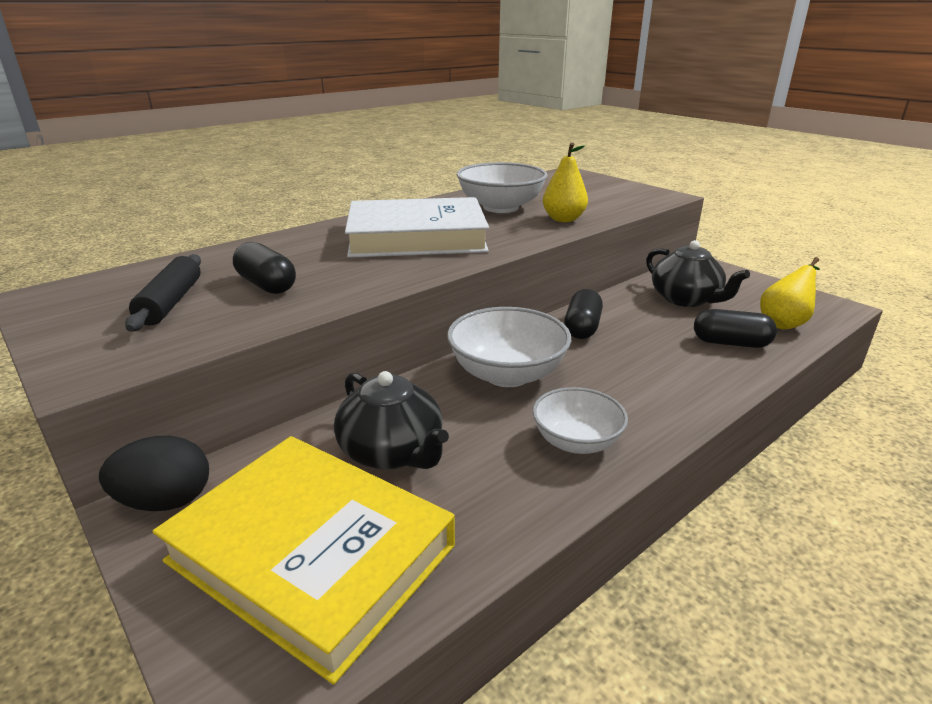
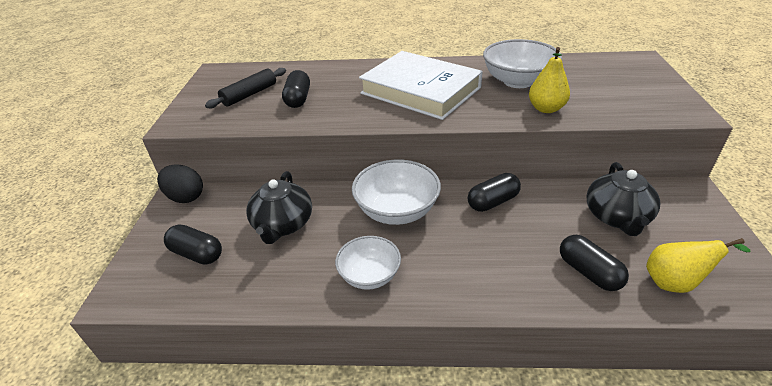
camera: 45 degrees right, 10 degrees up
yellow book [153,436,455,685] -> black capsule [164,224,222,264]

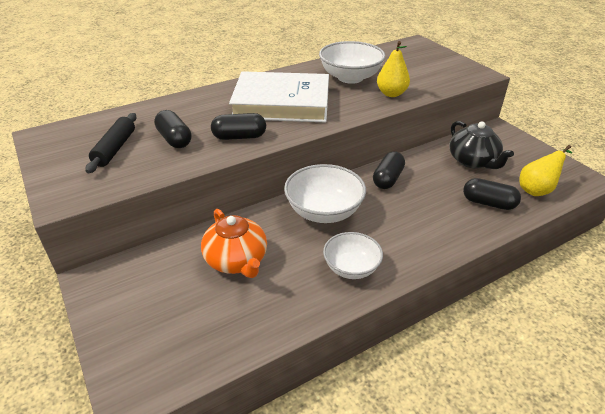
camera: 35 degrees left, 0 degrees up
black egg [157,165,203,203] -> none
black capsule [164,224,222,264] -> black capsule moved to [211,113,266,140]
black teapot [246,171,312,244] -> orange teapot [201,209,267,278]

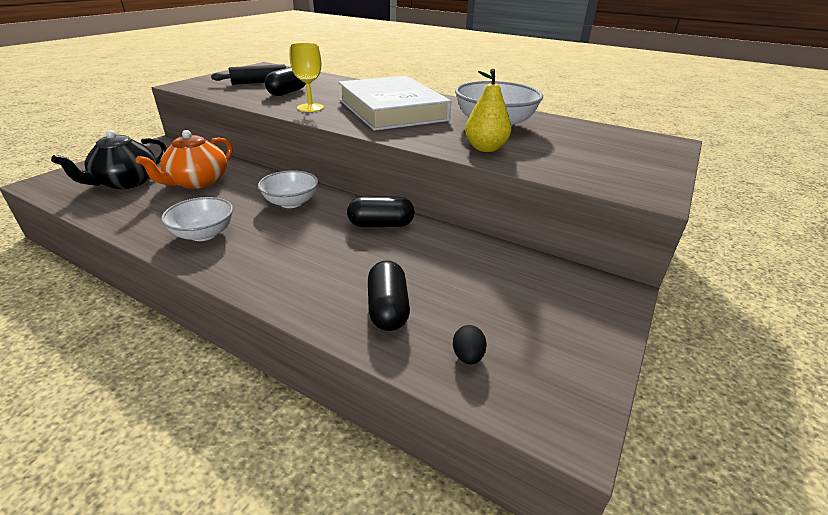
camera: 60 degrees right, 5 degrees down
black capsule [211,113,266,140] -> yellow goblet [290,43,324,112]
white bowl [284,164,366,223] -> white bowl [258,170,318,208], size x0.65
black teapot [449,121,514,169] -> black teapot moved to [51,130,167,189]
yellow pear [520,145,572,196] -> black egg [453,325,487,364]

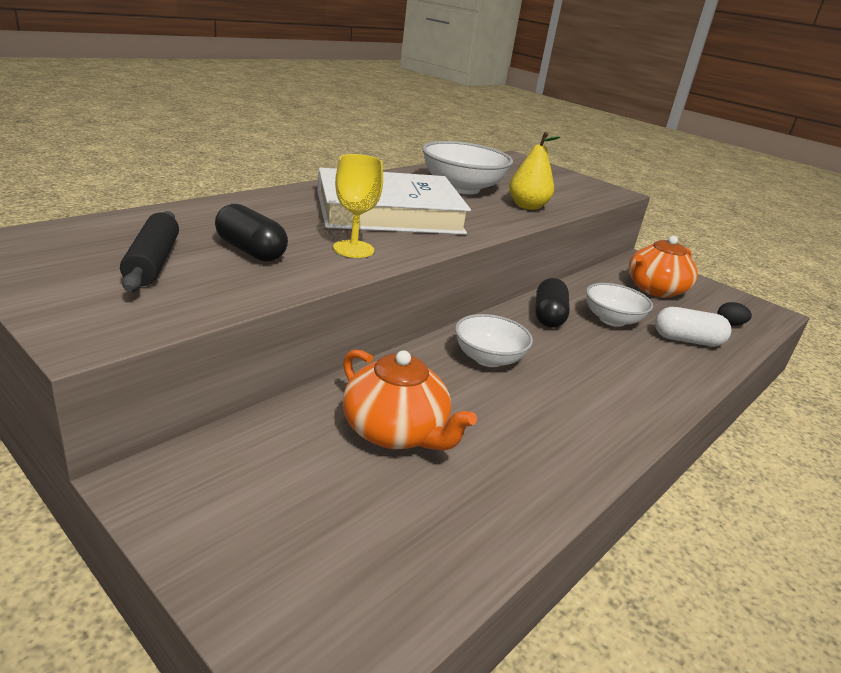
camera: 80 degrees left, 5 degrees down
black teapot [51,130,167,189] -> none
white bowl [161,197,233,241] -> white bowl moved to [586,283,653,327]
black capsule [368,260,410,331] -> white capsule [655,307,731,346]
none -> orange teapot [629,236,698,298]

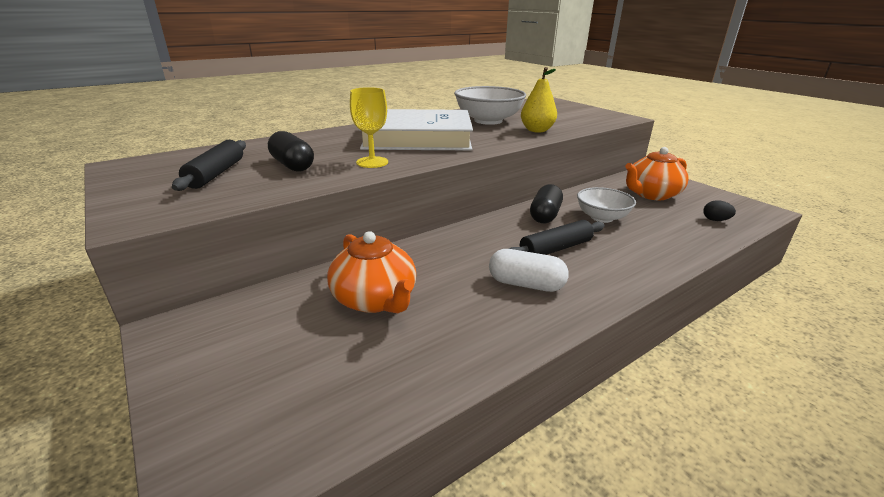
camera: 15 degrees right, 0 degrees up
white bowl [455,314,533,367] -> none
white capsule [655,307,731,346] -> white capsule moved to [489,249,569,292]
none -> black rolling pin [509,220,605,255]

